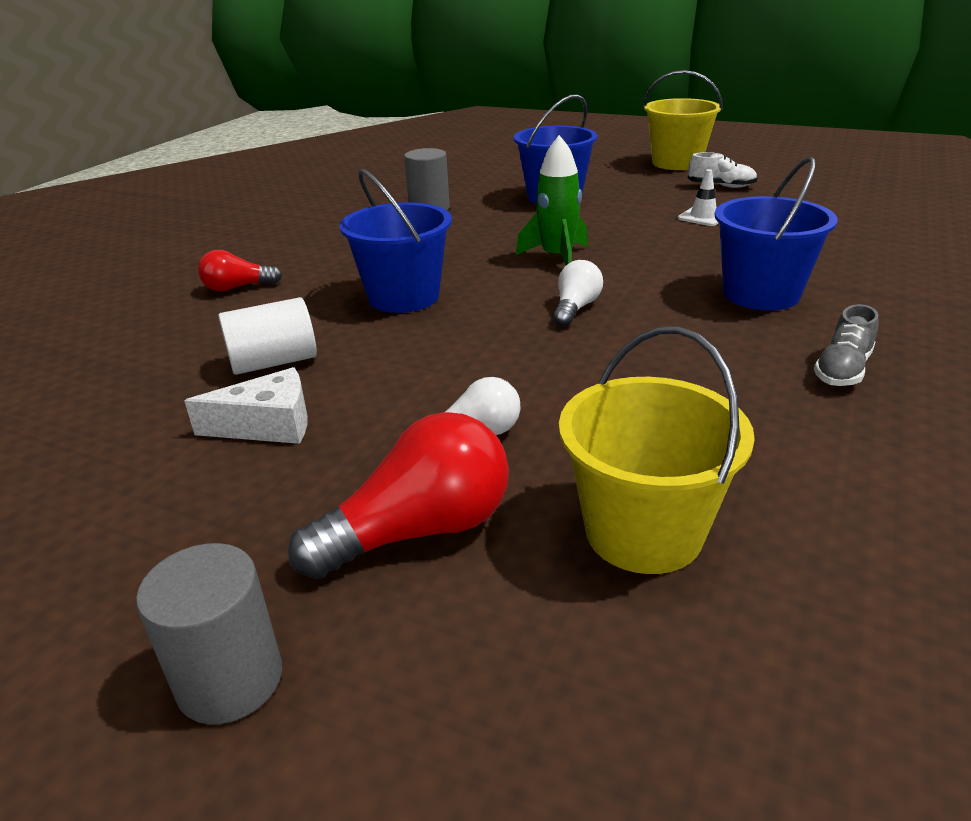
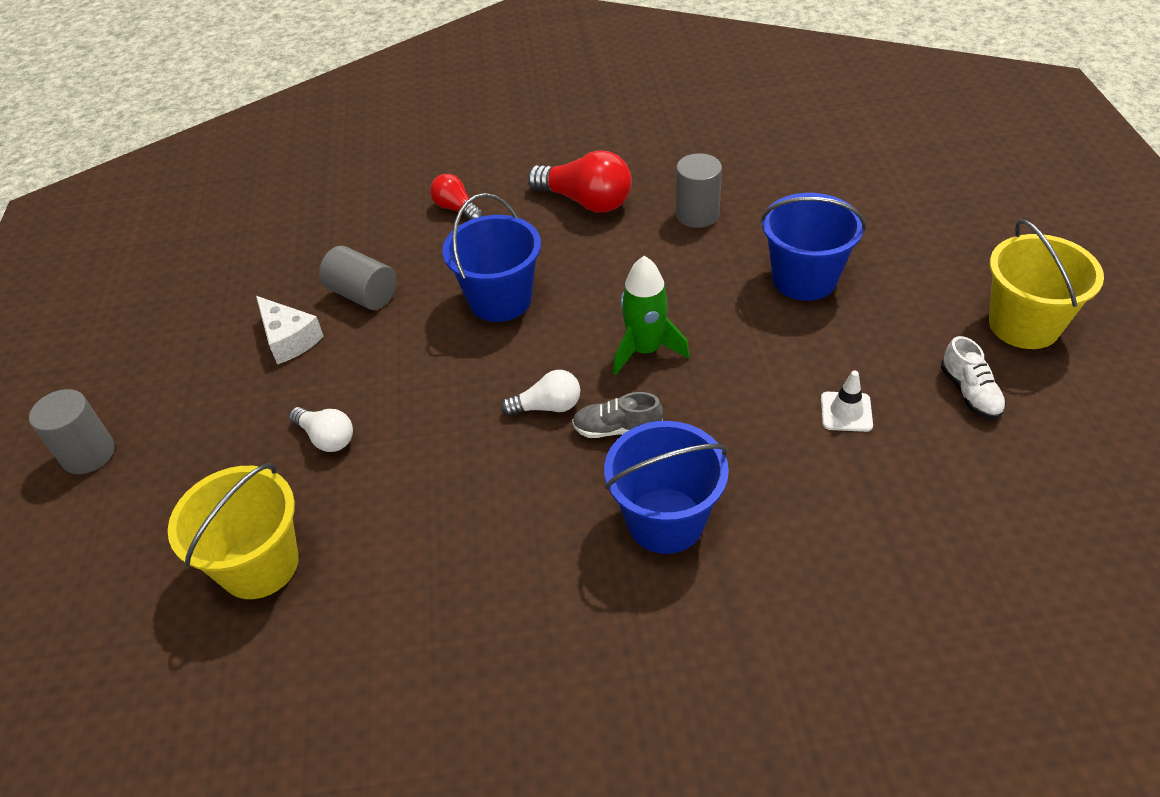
camera: 60 degrees right, 15 degrees up
white cylinder [218,297,317,375] -> grey cylinder [319,246,396,310]
red light bulb [288,412,509,579] -> red light bulb moved to [527,150,632,213]
grey shoe [814,304,878,386] -> grey shoe moved to [572,392,663,438]

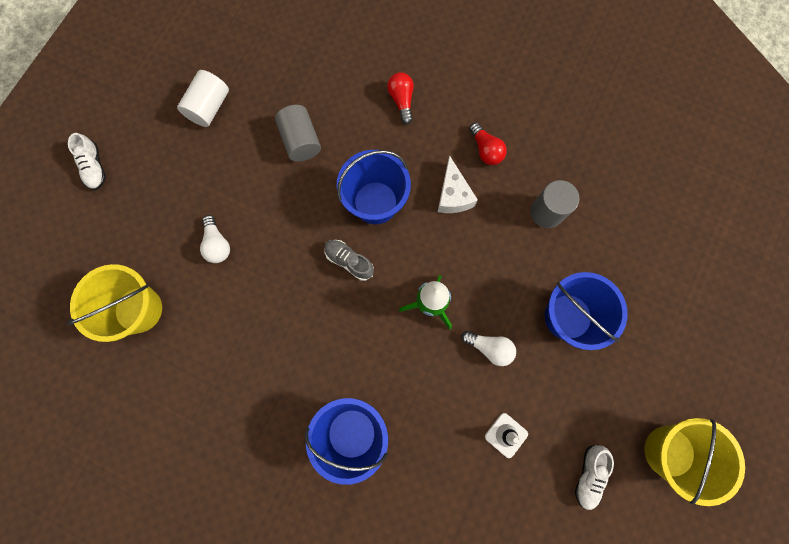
camera: 30 degrees right, 30 degrees up
grey cylinder [29,389,115,474] -> white shoe [68,133,106,190]
white cheese [256,296,324,364] -> white cheese moved to [438,155,478,213]
white light bulb [501,370,580,416] -> white light bulb moved to [461,331,516,366]
red light bulb [527,150,632,213] -> red light bulb [469,123,507,165], size x0.58
grey shoe [572,392,663,438] -> grey shoe moved to [324,240,374,281]
none -> white cylinder [177,70,229,127]

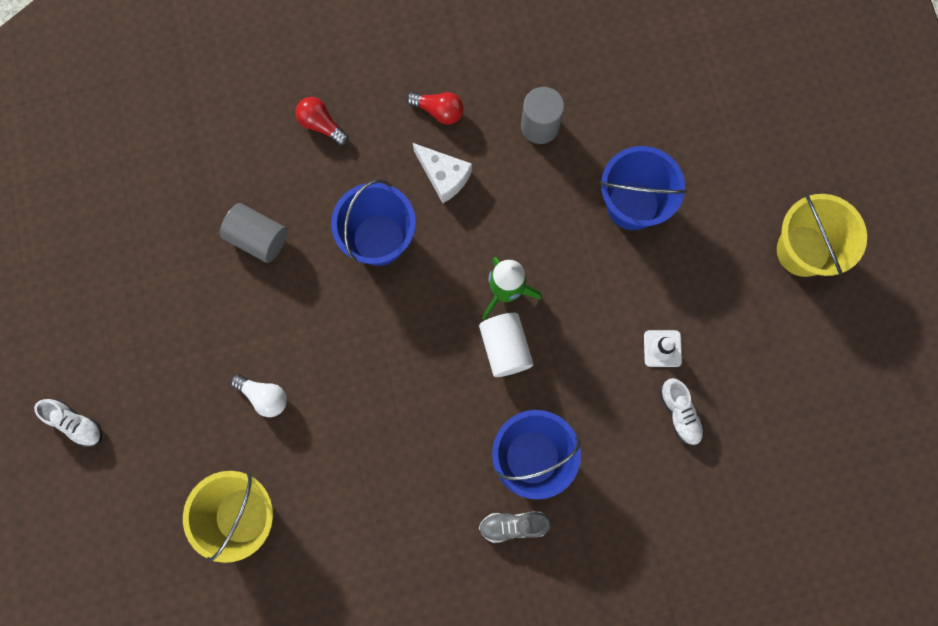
camera: 40 degrees left, 0 degrees up
white cylinder [177,70,229,127] -> white cylinder moved to [479,313,533,377]
grey shoe [324,240,374,281] -> grey shoe moved to [479,511,551,543]
white light bulb [461,331,516,366] -> none
white shoe [575,445,614,510] -> white shoe moved to [659,378,704,446]

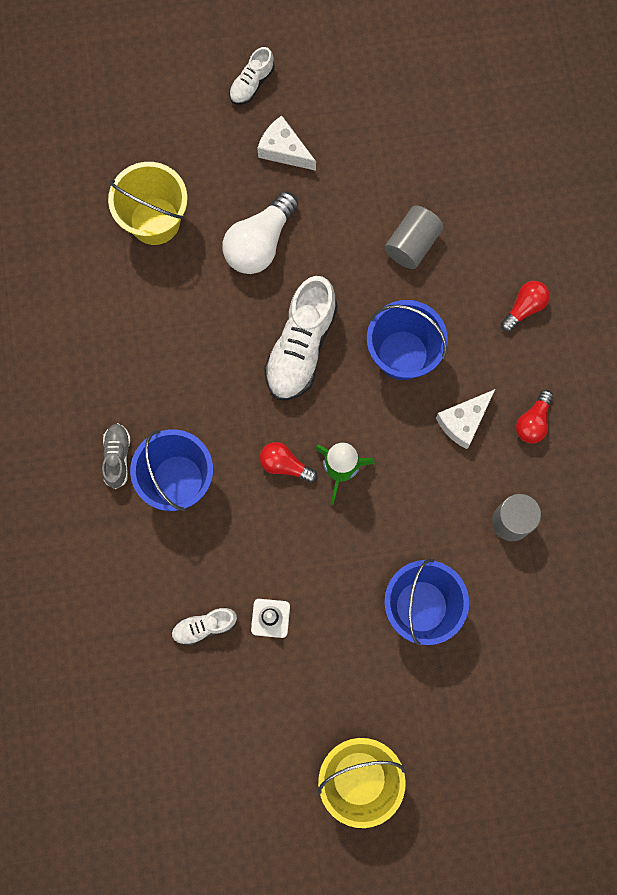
camera: 95 degrees right, 0 degrees up
white light bulb [231,374,287,417] -> white light bulb [222,191,298,274], size x1.72
white cylinder [479,313,533,377] -> red light bulb [260,442,317,483]
none -> white cheese [257,116,316,171]
none -> white shoe [264,276,338,400]

